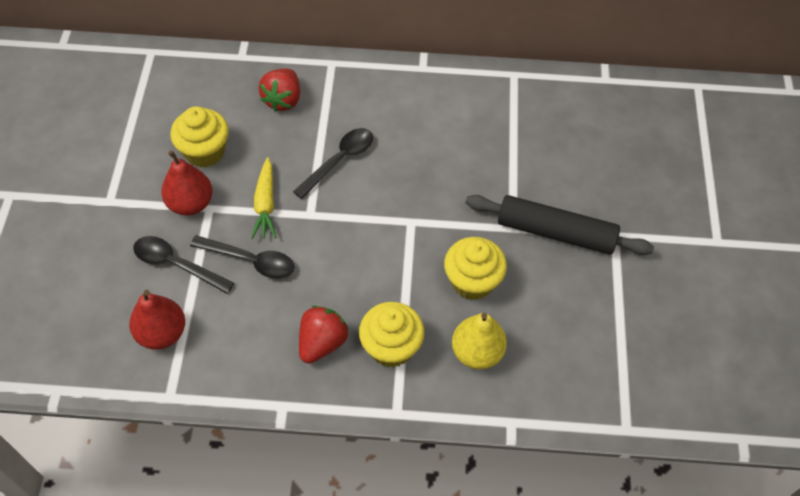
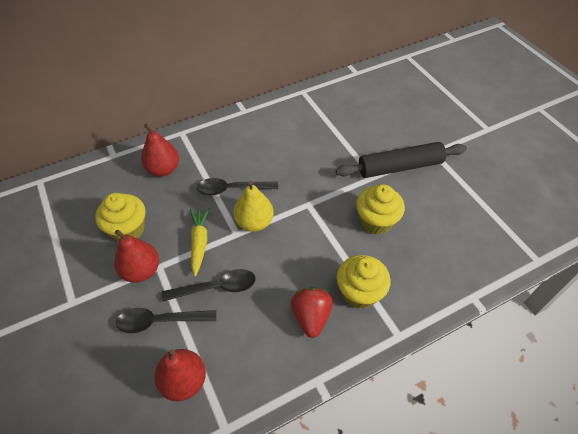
camera: 30 degrees left, 5 degrees down
yellow carrot [251,157,277,239] -> yellow carrot turned 150 degrees counterclockwise [190,208,210,276]
red strawberry [258,69,300,112] -> red pear [141,124,179,177]
black spoon [293,128,373,199] -> black spoon turned 105 degrees counterclockwise [197,178,278,196]
yellow pear [452,313,507,369] -> yellow pear moved to [233,181,274,232]

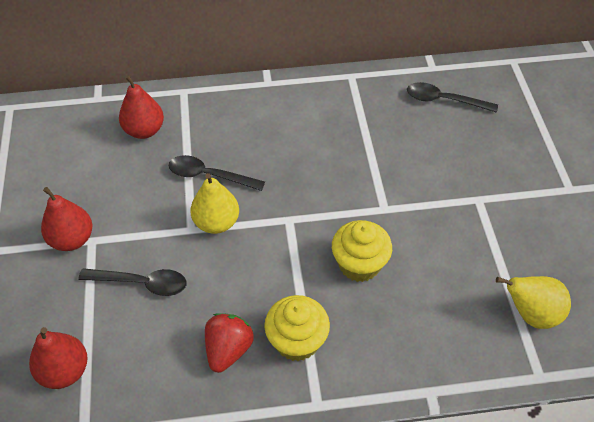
camera: 20 degrees right, 0 degrees up
yellow cupcake [95,193,145,242] -> none
black spoon [116,308,216,333] -> black spoon moved to [407,82,498,113]
yellow carrot [190,208,210,276] -> none
black rolling pin [336,142,467,178] -> none
none -> yellow pear [496,276,571,329]

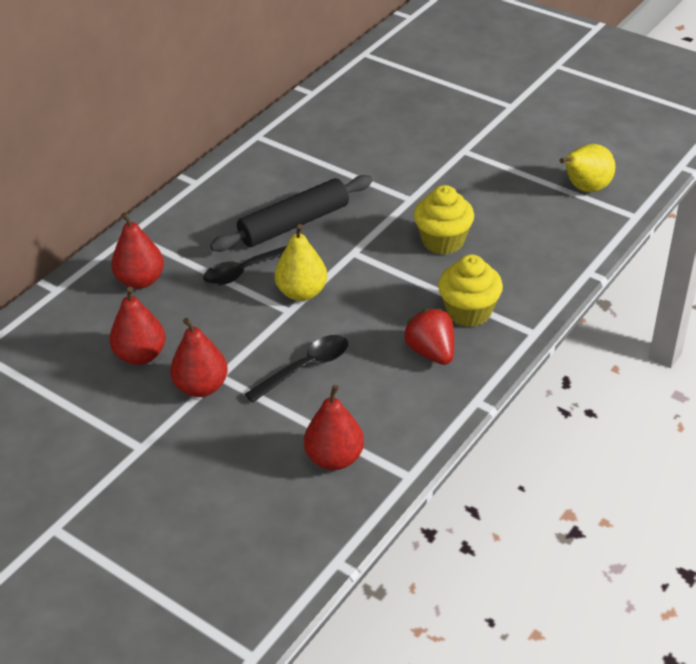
camera: 45 degrees left, 10 degrees down
black spoon [407,82,498,113] -> none
none -> red pear [110,287,166,365]
none -> black rolling pin [210,175,372,252]

